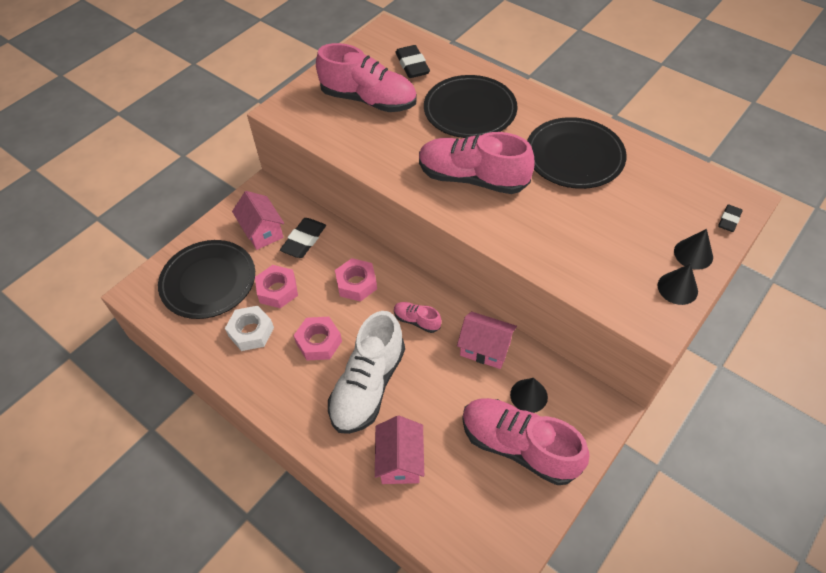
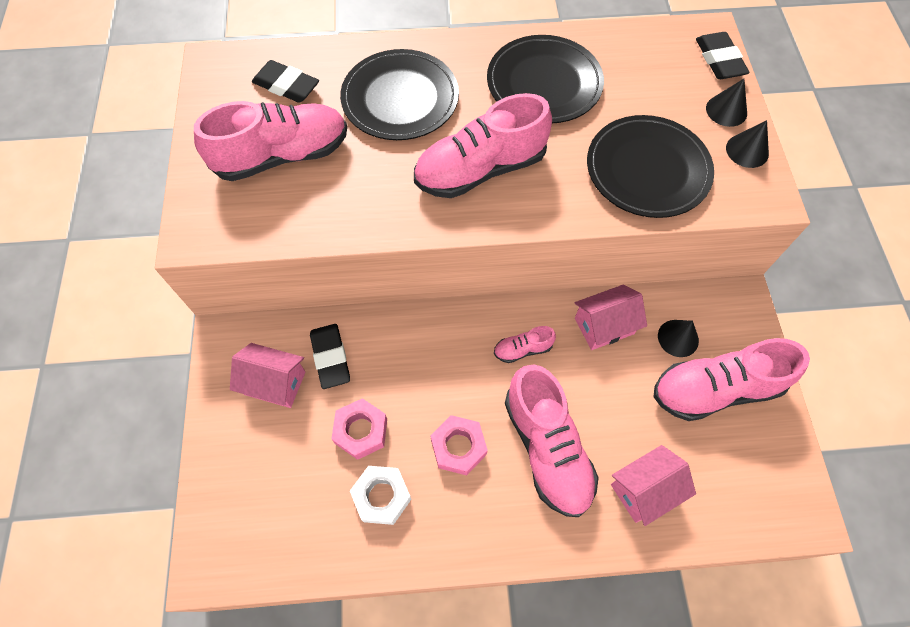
camera: 45 degrees left, 10 degrees up
black plate [158,240,255,319] -> black plate moved to [587,115,714,218]
white shoe [328,311,405,434] -> pink shoe [505,364,599,517]
pink nut [335,258,377,302] -> none
pink house [375,416,424,484] -> pink house turned 75 degrees counterclockwise [611,445,696,526]
black eraser [718,205,743,232] -> black eraser [696,32,750,79], size x1.66

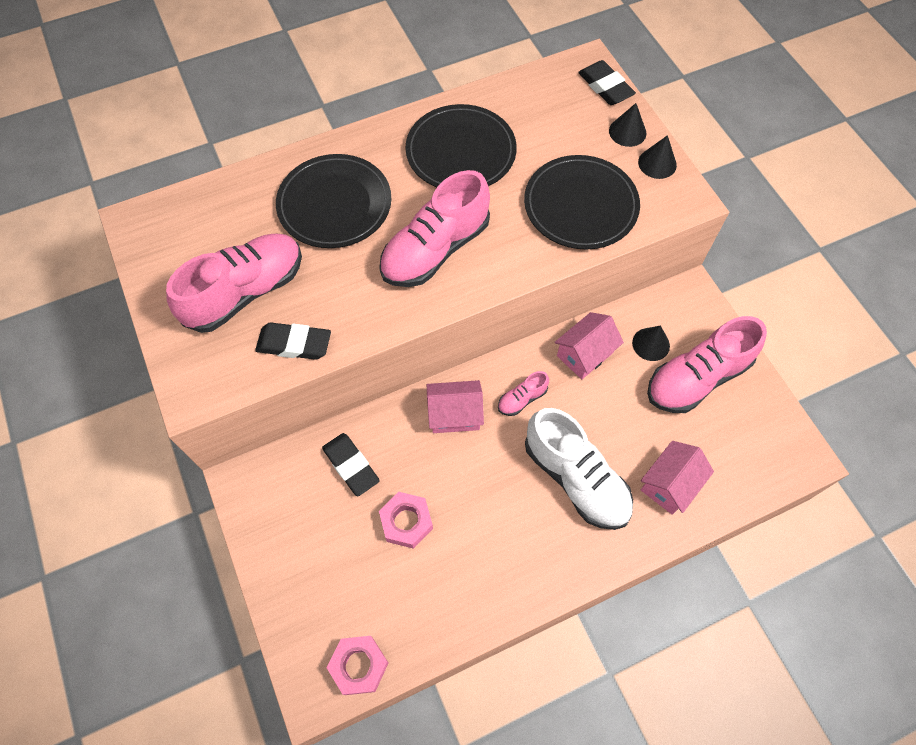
camera: 20 degrees left, 0 degrees up
pink house [230,343,305,408] -> pink house moved to [427,380,484,433]
black eraser [252,60,319,103] -> black eraser moved to [255,323,331,360]
white nut [350,466,411,525] -> none
pink nut [431,415,488,476] -> pink nut moved to [327,636,388,695]
pink shoe [505,364,599,517] -> white shoe [525,408,633,530]

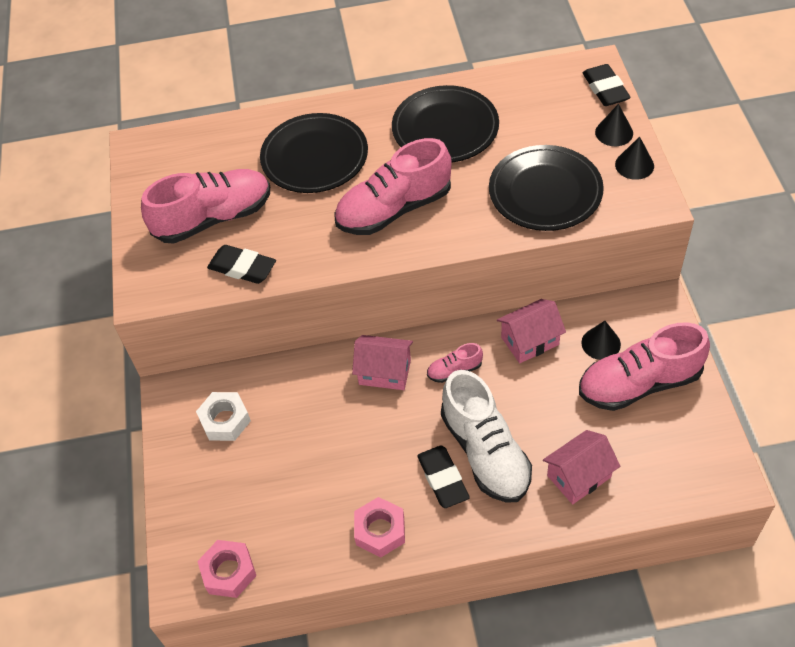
camera: 20 degrees right, 10 degrees down
black eraser [322,433,380,496] -> black eraser moved to [417,445,470,508]
pink nut [379,492,433,549] -> pink nut moved to [354,497,405,557]
none -> white nut [196,392,251,441]

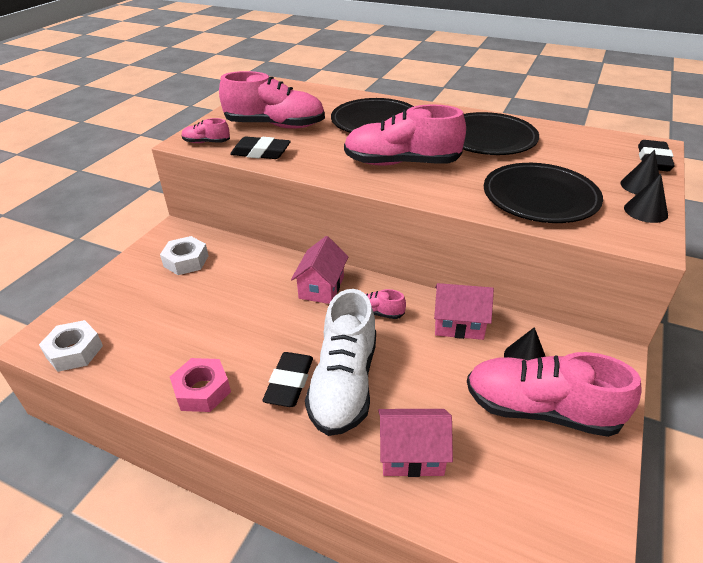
camera: 30 degrees right, 15 degrees down
pink nut [197,540,256,598] -> white nut [39,320,103,372]
black eraser [207,245,276,284] -> black eraser turned 45 degrees counterclockwise [230,137,291,159]
pink house [352,335,413,390] -> pink house turned 60 degrees clockwise [291,236,349,304]
none -> pink shoe [182,118,230,143]

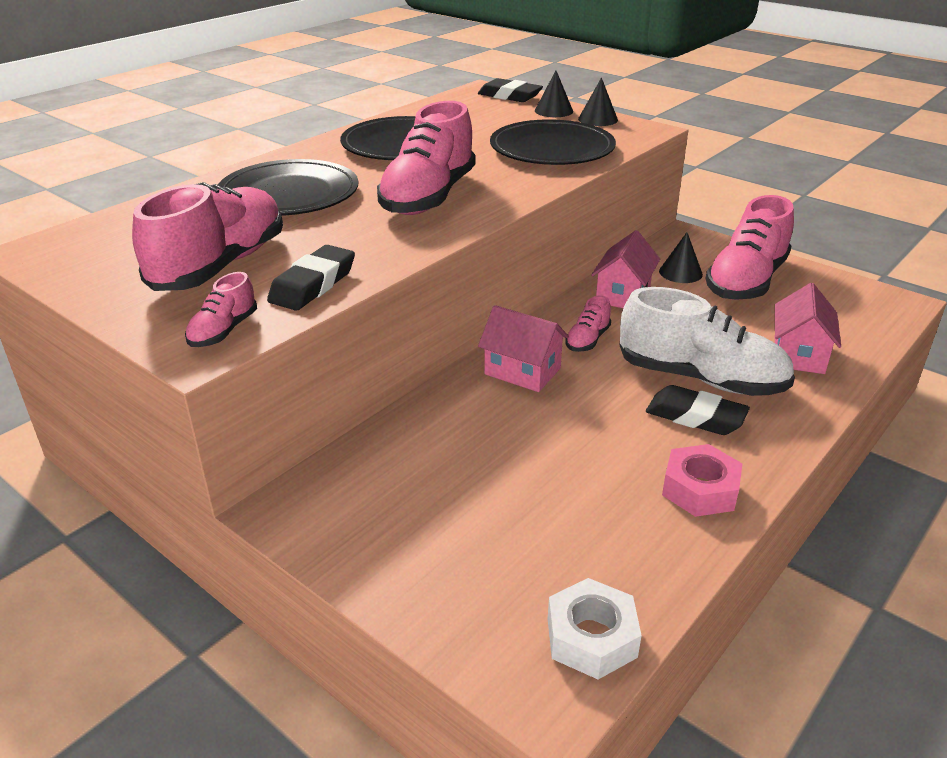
camera: 75 degrees left, 5 degrees down
white nut [160,236,209,275] -> none

